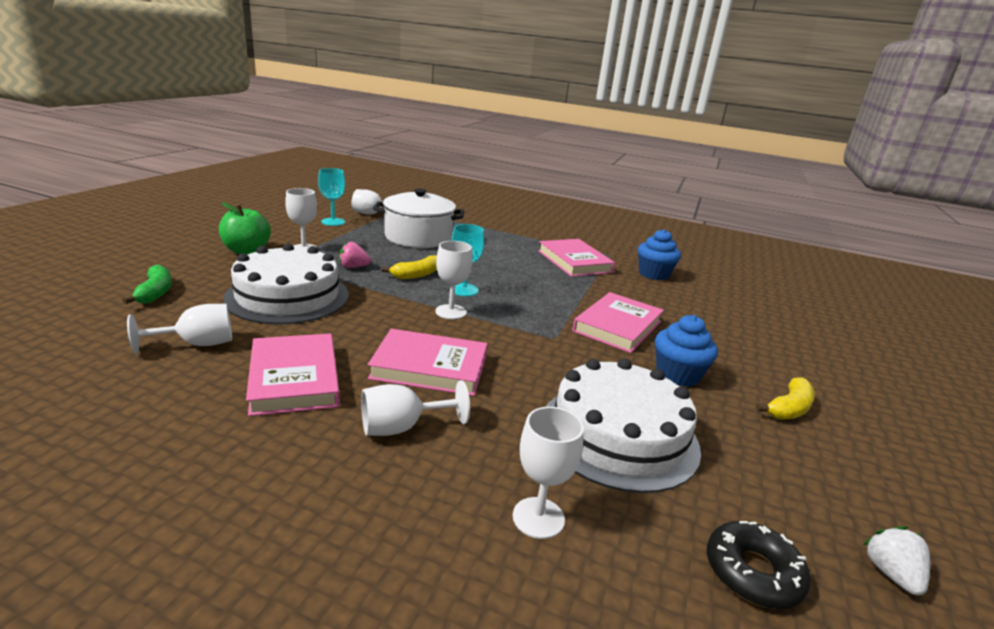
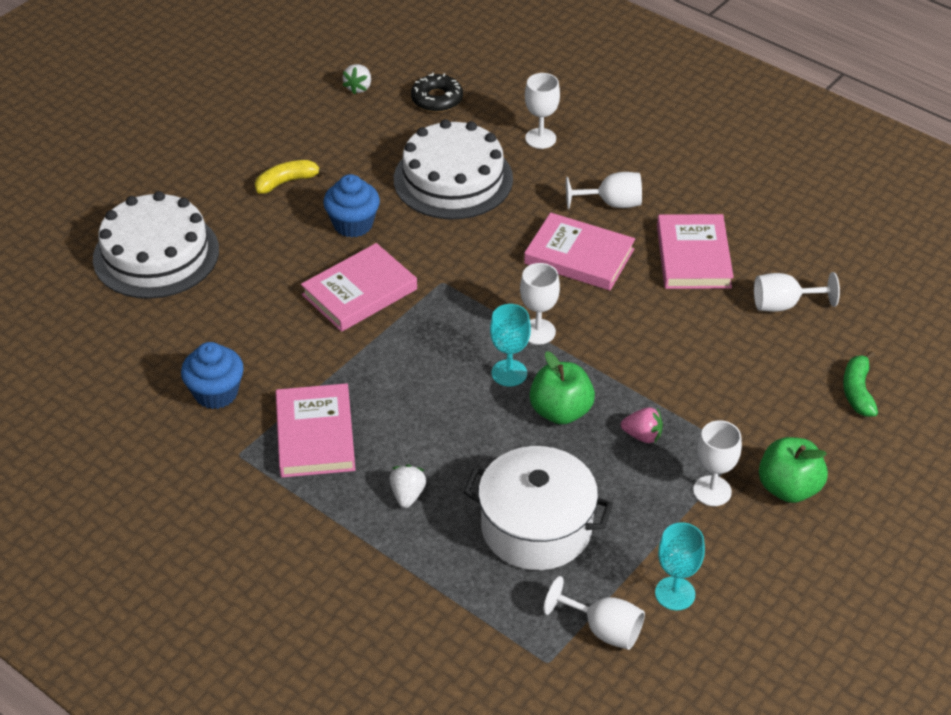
camera: 160 degrees left, 20 degrees up
white cake [223,243,349,324] -> white cake moved to [93,191,219,299]
yellow banana [382,255,437,279] -> green apple [529,351,595,425]
none -> white strawberry [389,465,426,508]

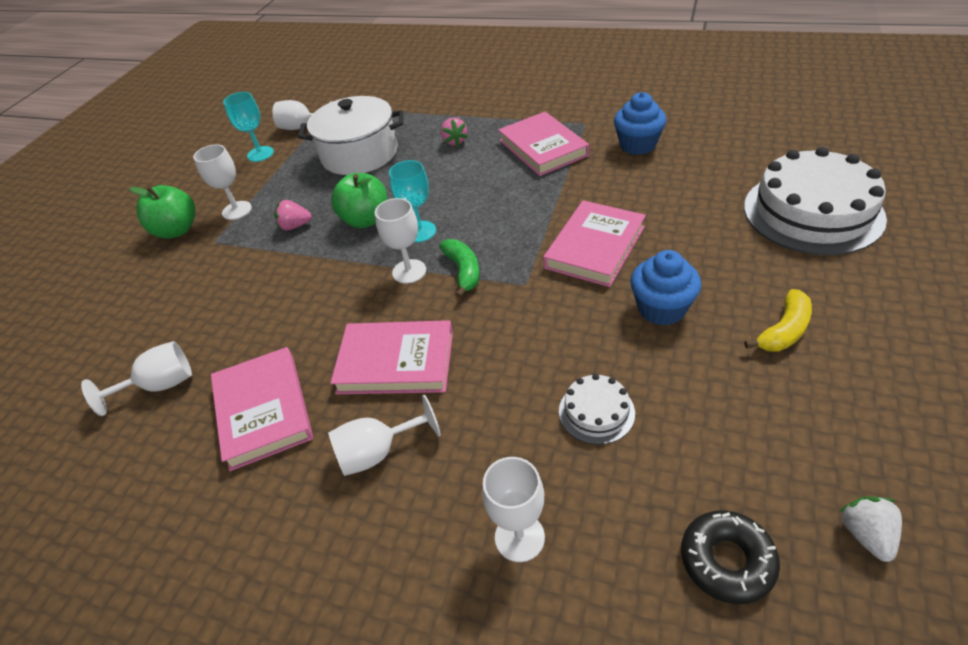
camera: 165 degrees right, 0 degrees up
white strawberry [389,465,426,508] -> pink strawberry [441,118,468,146]
white cake [394,119,513,219] -> white cake [559,374,635,445], size x0.46
green banana [843,351,878,417] -> green banana moved to [439,239,479,298]

